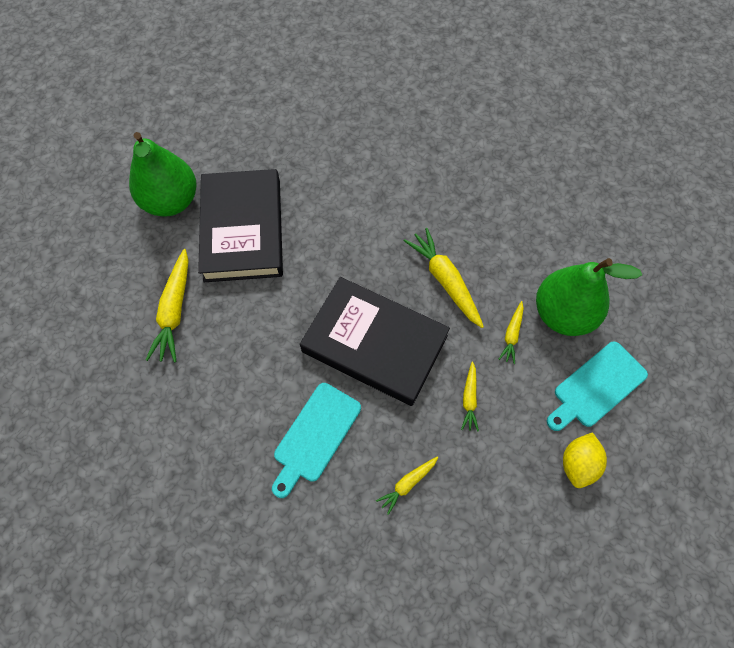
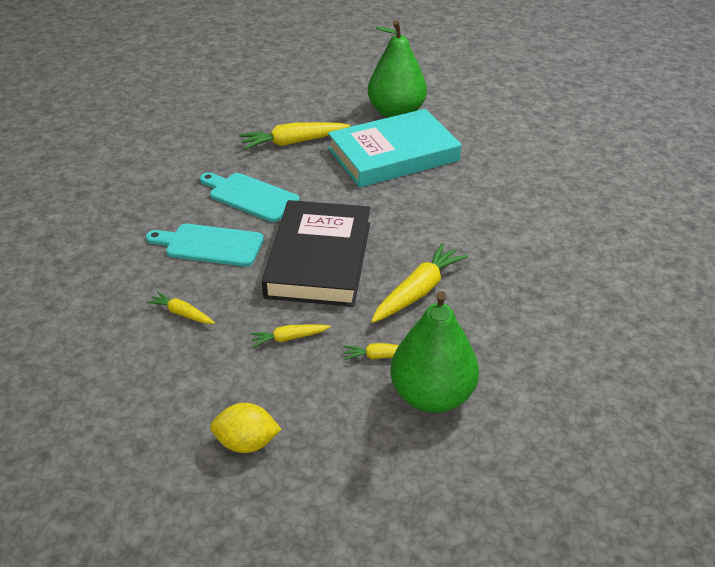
camera: 70 degrees right, 25 degrees down
black book [198,169,283,282] -> turquoise book [328,109,461,188]
turquoise cutting board [547,341,648,431] -> turquoise cutting board moved to [200,172,300,222]

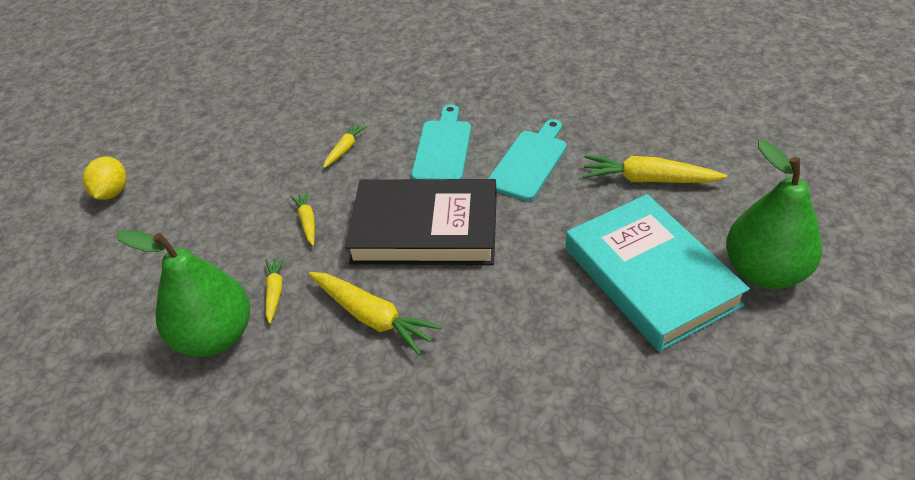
camera: 90 degrees right, 5 degrees up
yellow lemon [210,403,282,453] -> yellow lemon moved to [82,157,127,200]
yellow carrot [239,122,350,150] -> yellow carrot turned 60 degrees counterclockwise [583,155,727,183]

